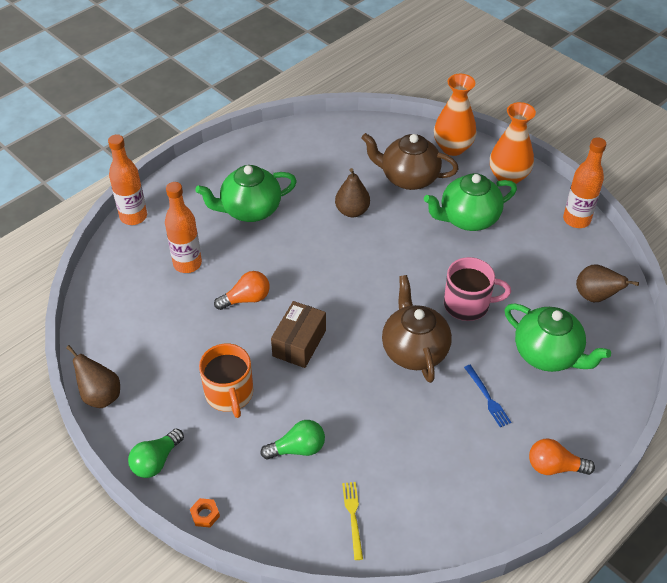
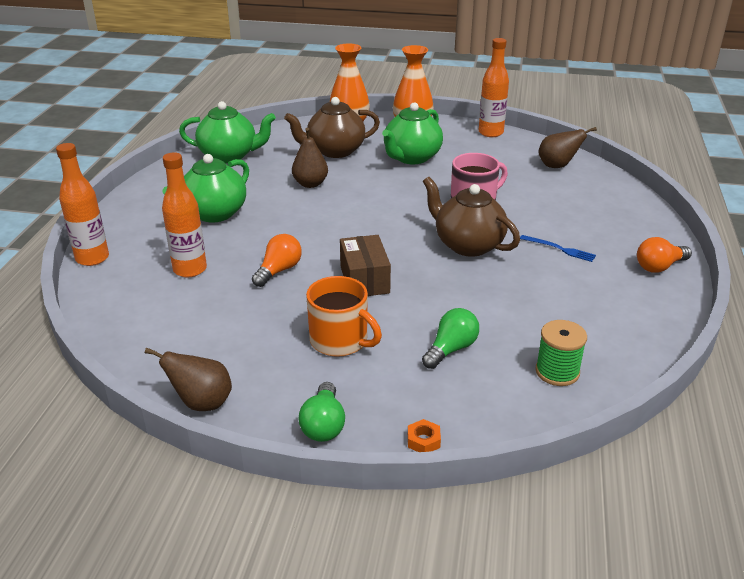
camera: 35 degrees left, 15 degrees down
yellow fork [342,482,363,560] -> green spool [535,320,587,386]
green teapot [505,303,611,372] -> green teapot moved to [179,101,276,163]

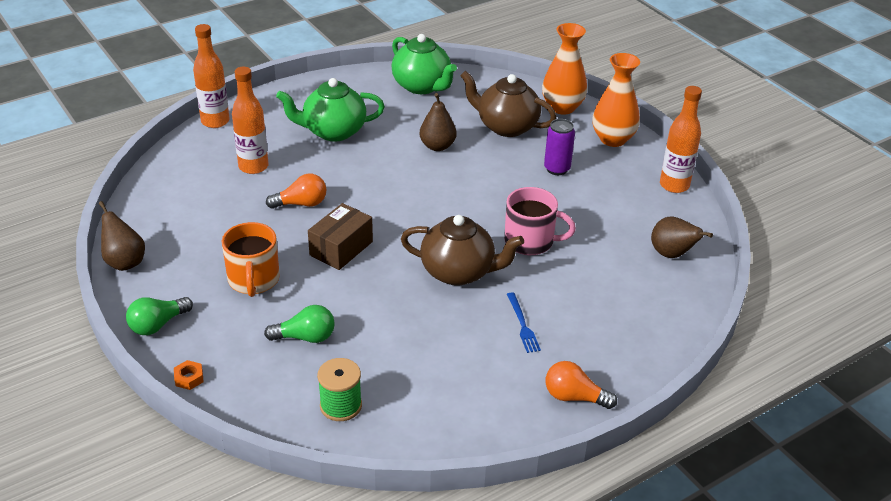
camera: 45 degrees right, 5 degrees up
green teapot [382,102,443,164] -> purple can [544,119,575,175]
brown teapot [423,177,520,257] -> brown teapot turned 105 degrees clockwise [401,215,524,286]

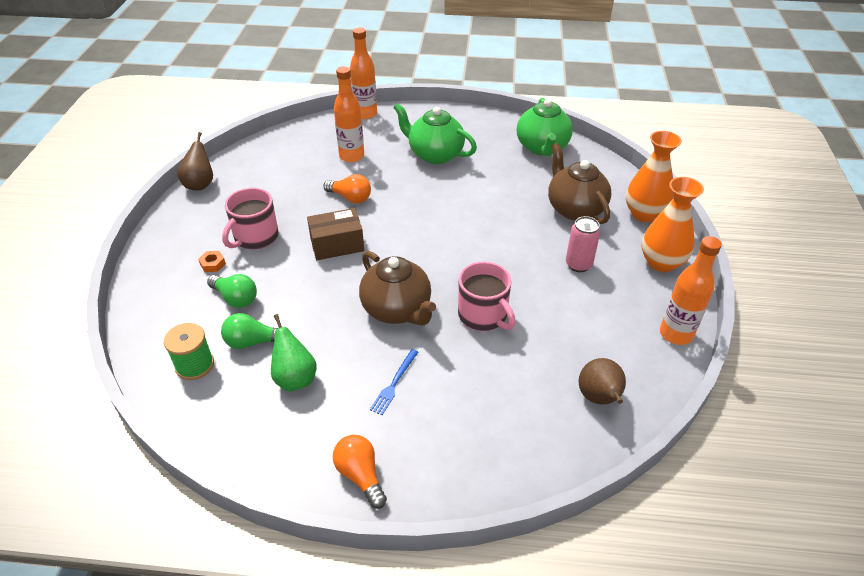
camera: 40 degrees right, 5 degrees up
green light bulb [126,297,193,335] -> green light bulb moved to [221,313,278,349]
orange nut [174,360,204,390] -> orange nut moved to [198,251,226,272]
orange mug [222,222,280,297] -> pink mug [222,188,279,250]
brown pear [419,93,456,151] -> none
purple can [544,119,575,175] -> pink can [566,216,600,272]
none -> green pear [271,314,317,392]

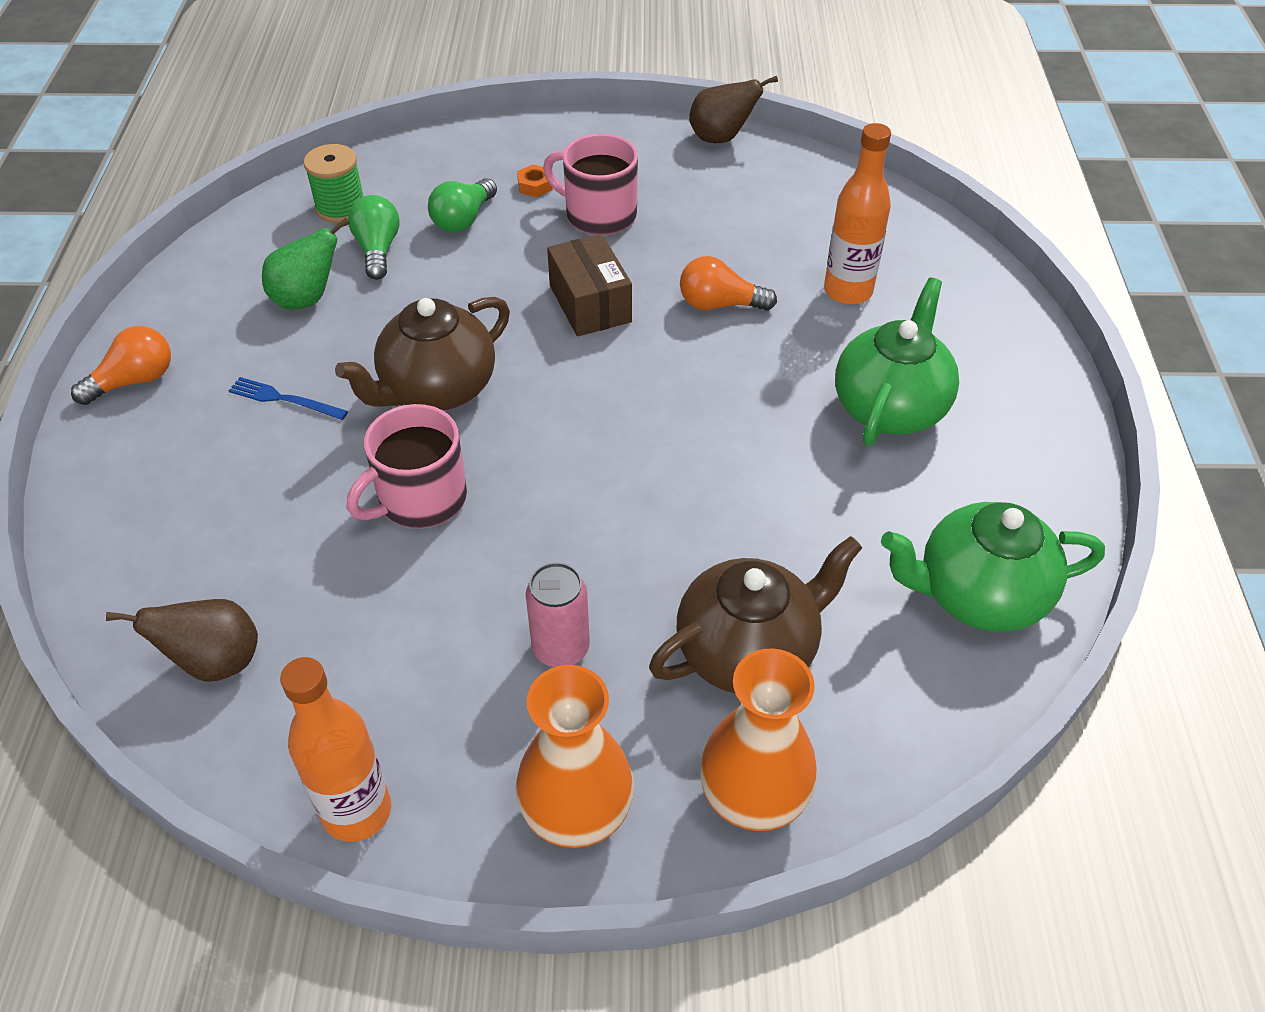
camera: 85 degrees right, 5 degrees up
orange light bulb [323,174,371,203] -> orange light bulb turned 75 degrees clockwise [680,256,777,311]
orange bottle [350,27,377,119] -> none

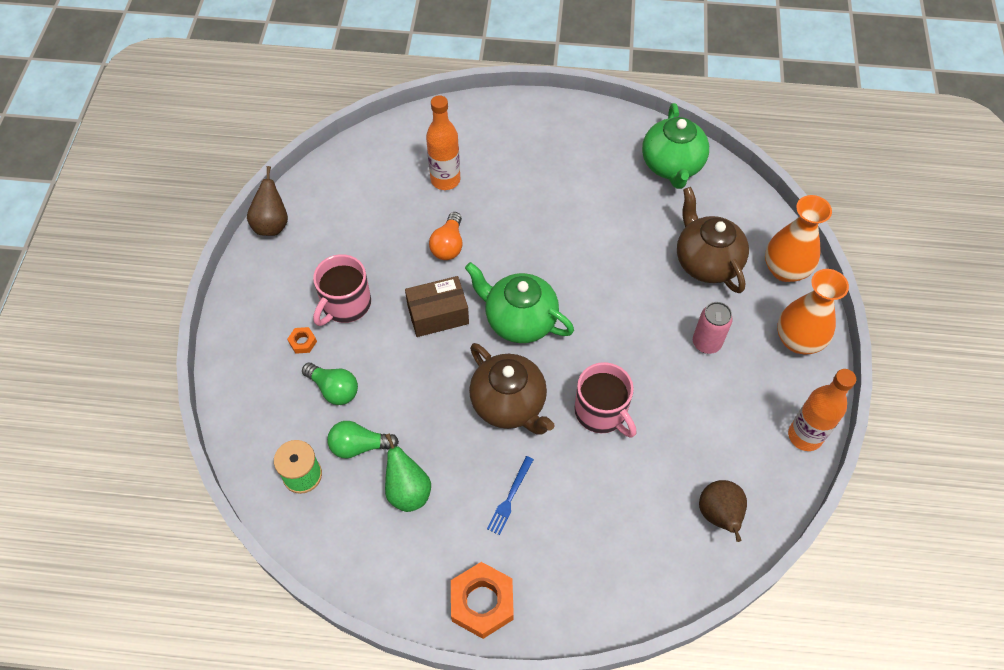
camera: 85 degrees left, 10 degrees up
orange light bulb [71,326,171,405] -> orange nut [451,562,514,639]
green teapot [835,277,959,446] -> green teapot moved to [465,262,574,343]

